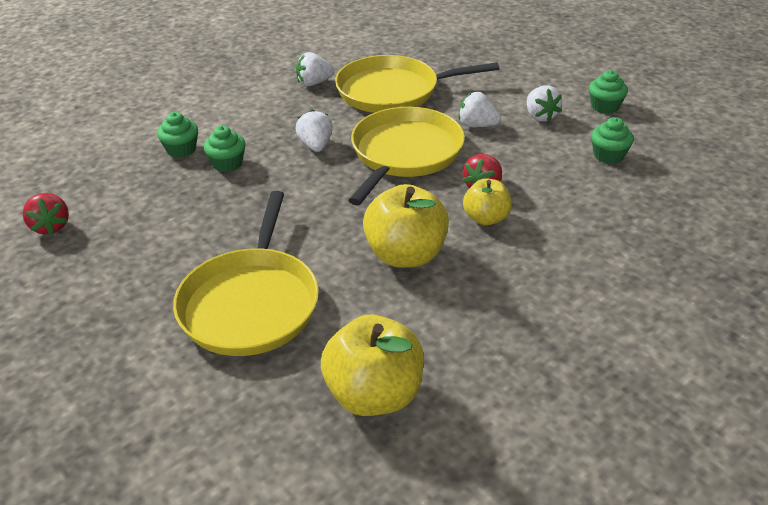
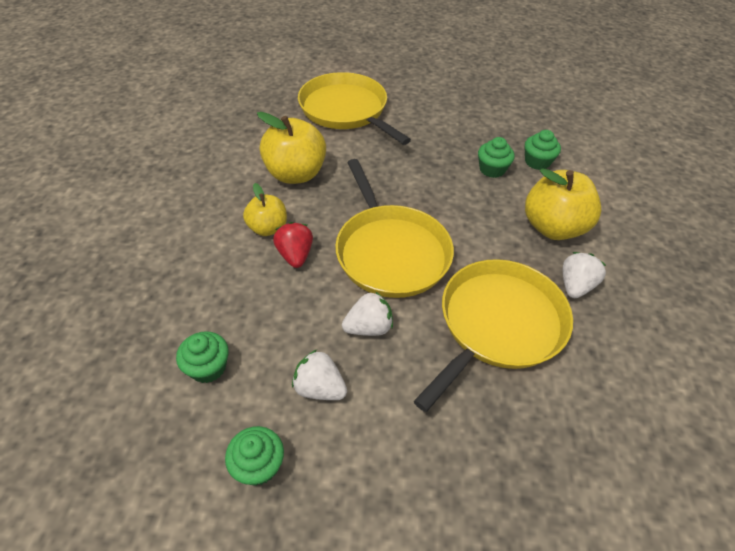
camera: 135 degrees right, 10 degrees up
red strawberry [23,193,69,235] -> none
white strawberry [295,109,333,152] -> none
yellow apple [321,315,424,416] -> yellow apple moved to [525,168,601,240]

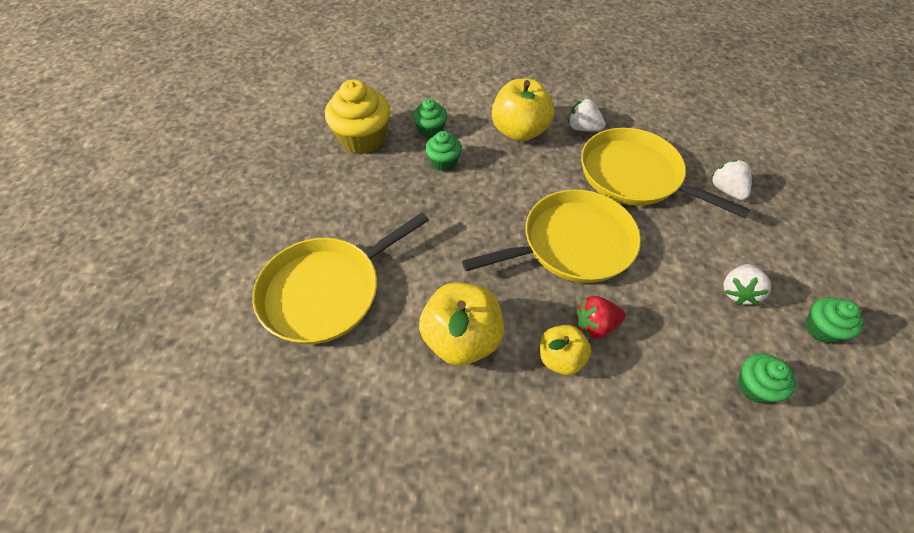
camera: 90 degrees left, 5 degrees up
white strawberry [342,291,393,336] -> white strawberry moved to [711,160,751,200]
none -> yellow cupcake [325,79,390,154]

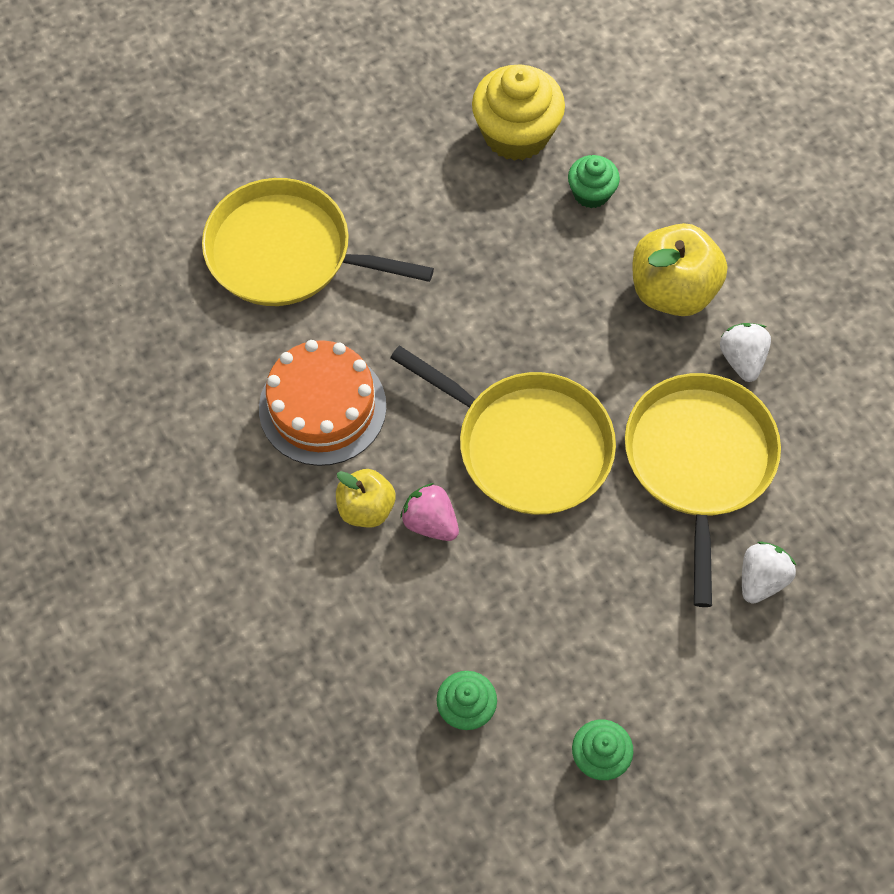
camera: 55 degrees right, 10 degrees up
yellow apple [419,283,504,366] -> orange cake [259,340,386,466]
green cupcake [425,131,462,171] -> none
red strawberry [576,296,626,339] -> pink strawberry [400,483,459,541]
white strawberry [724,264,771,305] -> none

